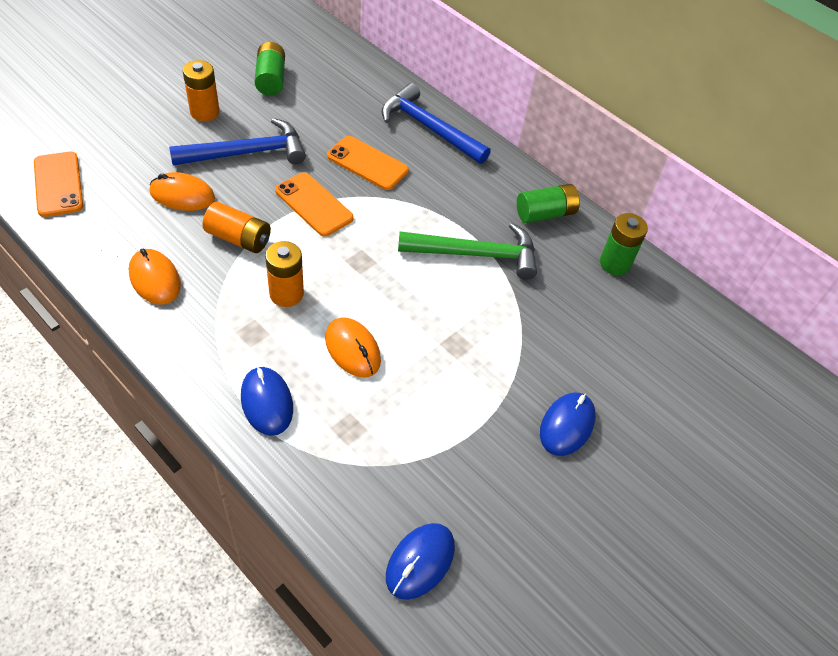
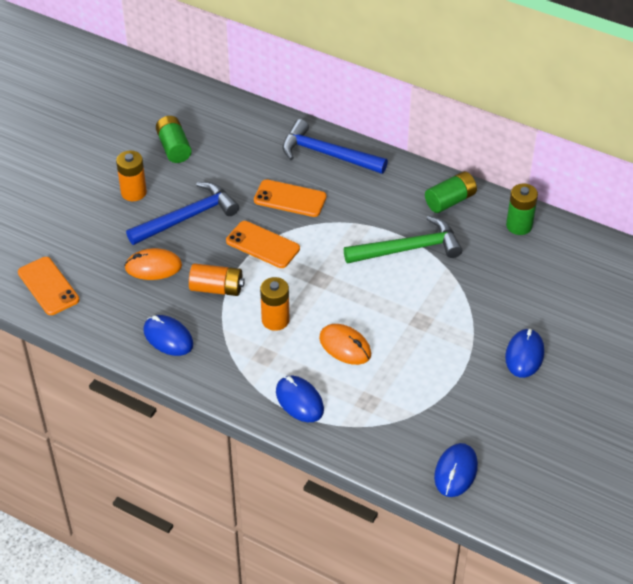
camera: 10 degrees left, 5 degrees down
orange mouse [129,249,181,305] -> blue mouse [143,315,194,356]

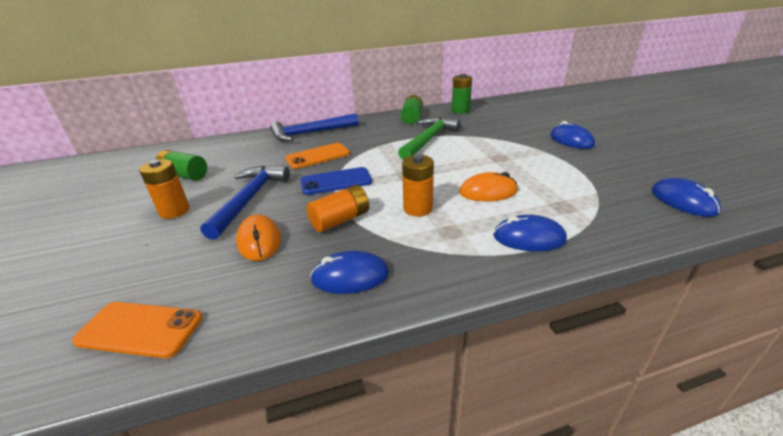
camera: 45 degrees left, 15 degrees down
orange mouse [124,248,182,280] -> orange mouse turned 60 degrees counterclockwise [236,214,281,261]
orange phone [226,221,300,268] -> blue phone [301,167,372,195]

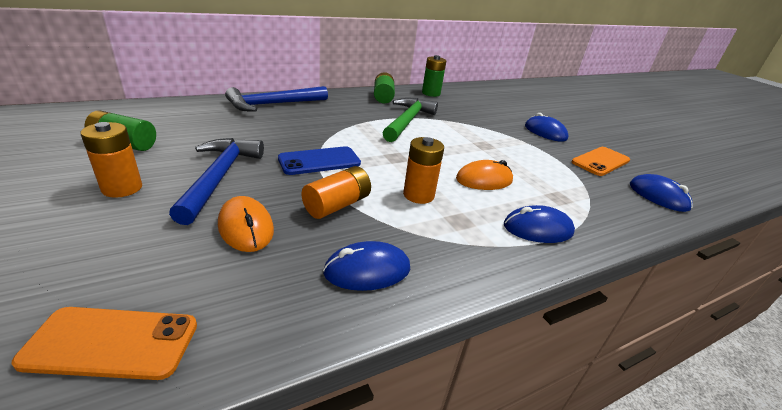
camera: 15 degrees left, 0 degrees up
orange phone [285,143,350,169] -> orange phone moved to [571,147,630,176]

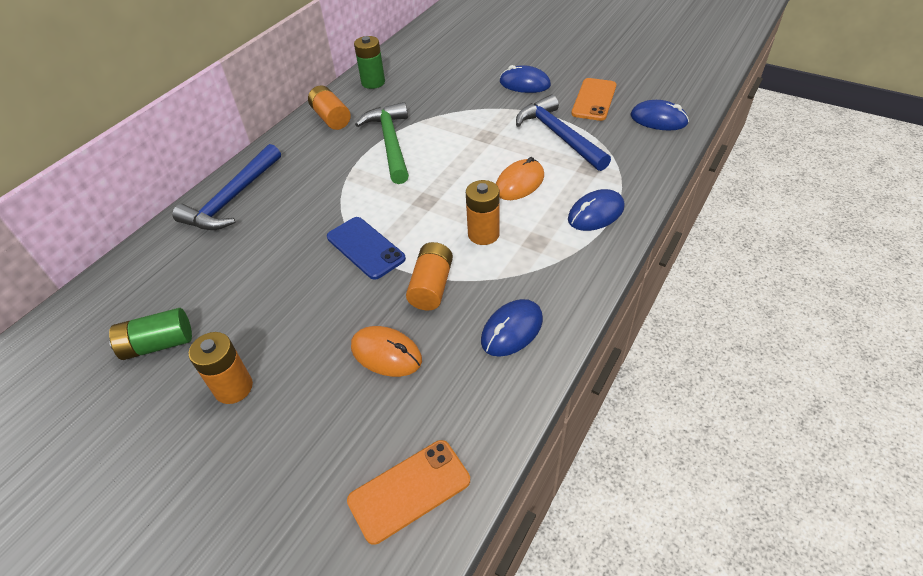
camera: 25 degrees left, 15 degrees up
blue hammer [169,138,264,225] -> blue hammer moved to [516,95,611,171]
blue phone [278,146,361,175] -> blue phone turned 75 degrees counterclockwise [327,217,406,280]
green battery [374,72,395,104] -> orange battery [308,85,351,130]

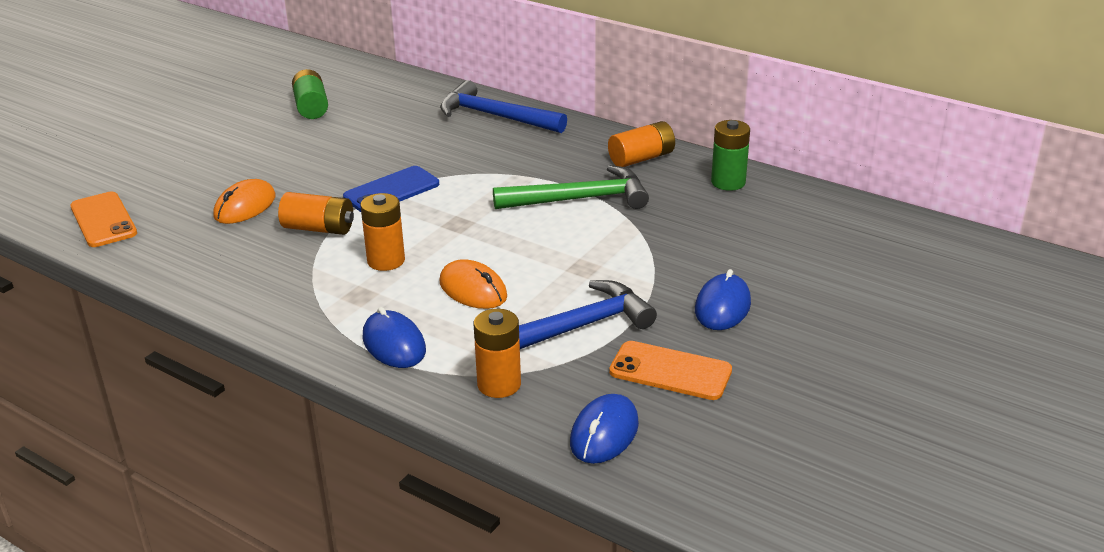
camera: 90 degrees right, 15 degrees down
orange battery [189,332,253,404] -> orange battery moved to [474,309,521,398]
blue mouse [481,299,543,357] -> none

